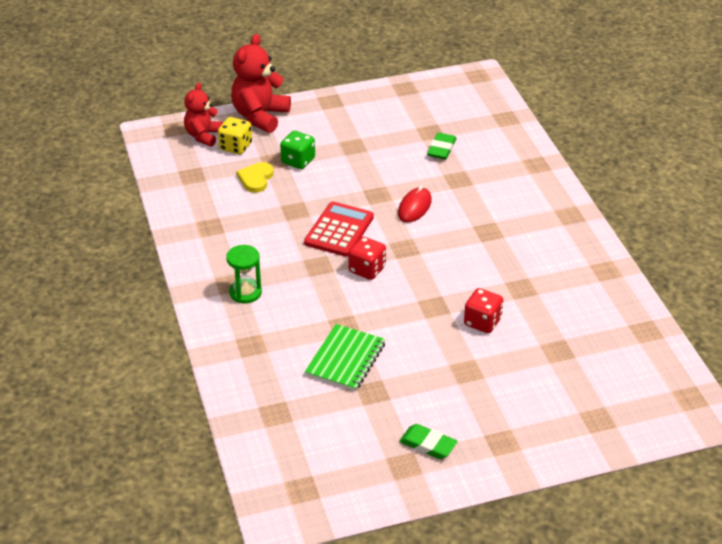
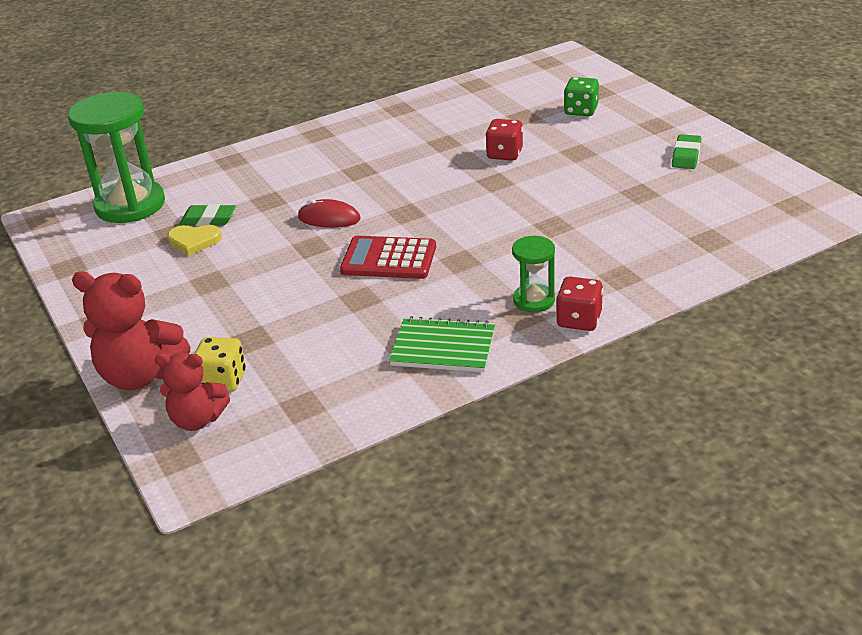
camera: 100 degrees left, 5 degrees down
yellow heart [237,162,274,193] -> yellow heart moved to [167,225,222,256]
green dice [280,131,315,169] -> green dice moved to [564,77,599,116]
green notebook [305,324,386,391] -> green notebook moved to [389,316,495,372]
red dice [348,237,386,280] -> red dice moved to [556,277,603,331]
none -> green hourglass [68,92,165,223]

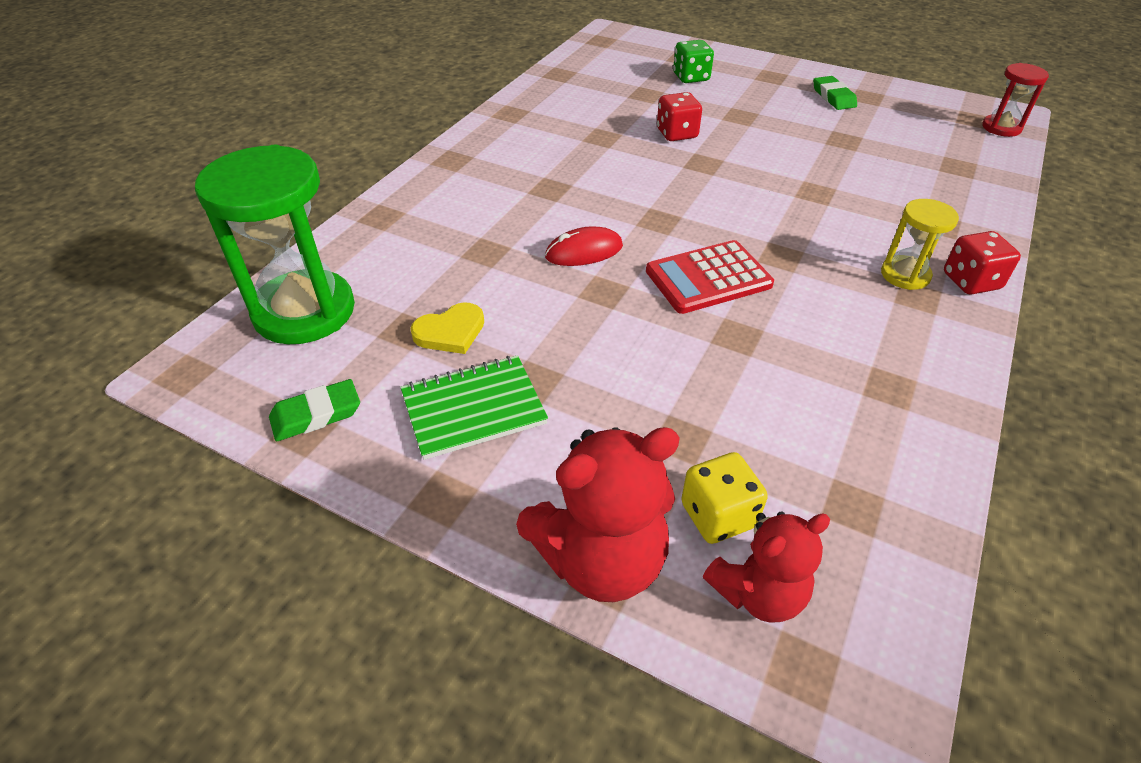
camera: 35 degrees left, 10 degrees up
green eraser [179,204,236,226] -> green eraser moved to [269,379,360,441]
green notebook [389,316,495,372] -> green notebook moved to [401,355,548,460]
green hourglass [512,236,555,312] -> yellow hourglass [881,199,959,290]
none -> red hourglass [982,63,1049,137]

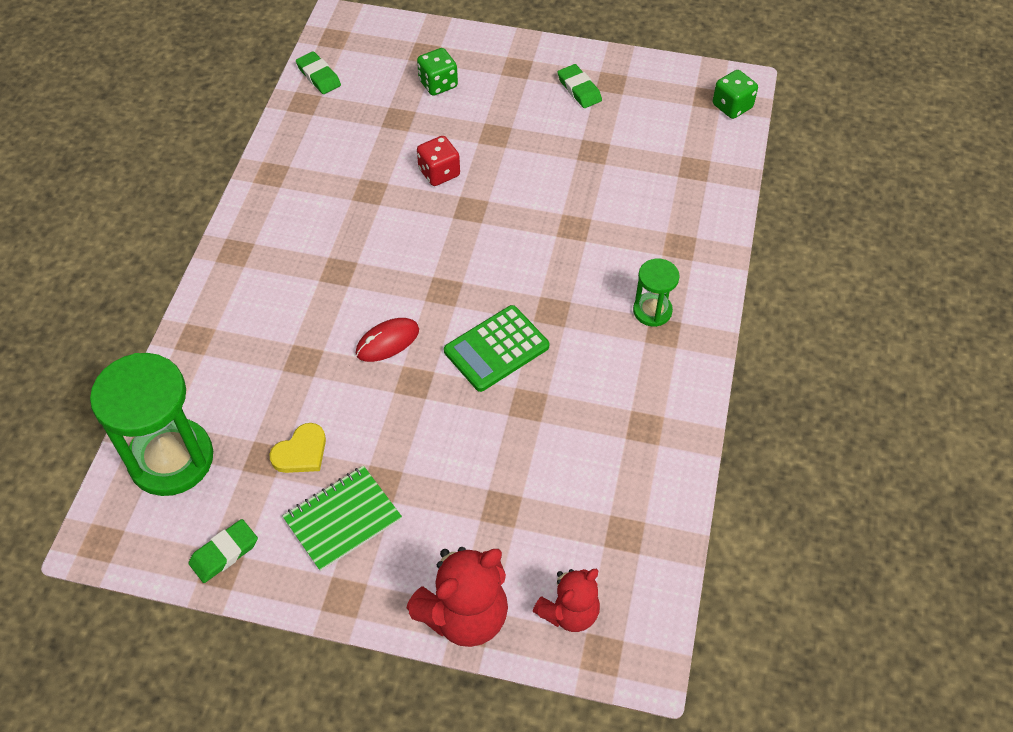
camera: 15 degrees left, 10 degrees up
red calculator [646,240,774,314] -> green calculator [444,305,549,392]
yellow dice [681,452,768,544] -> none
yellow hourglass [881,199,959,290] -> green hourglass [633,259,680,327]
red dice [944,231,1021,294] -> none
red hourglass [982,63,1049,137] -> green dice [713,70,758,119]
none -> green eraser [296,51,341,94]

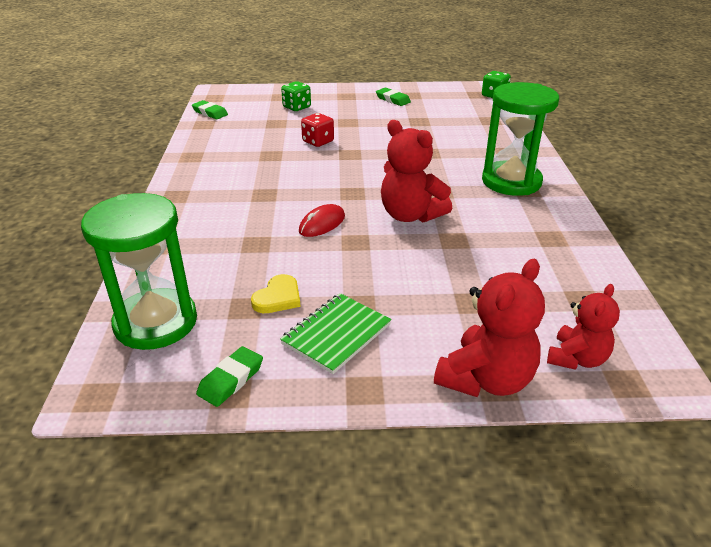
camera: 15 degrees left, 20 degrees down
green calculator [444,305,549,392] -> red teddy bear [381,120,452,223]
green hourglass [633,259,680,327] -> green hourglass [482,82,559,196], size x1.98

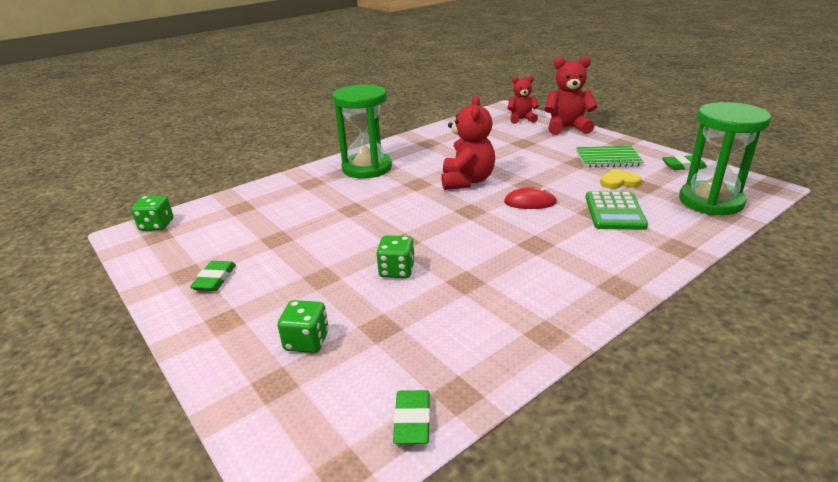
camera: 125 degrees left, 5 degrees down
red dice [301,113,334,147] -> green dice [376,235,415,278]
none -> green calculator [586,191,648,230]

